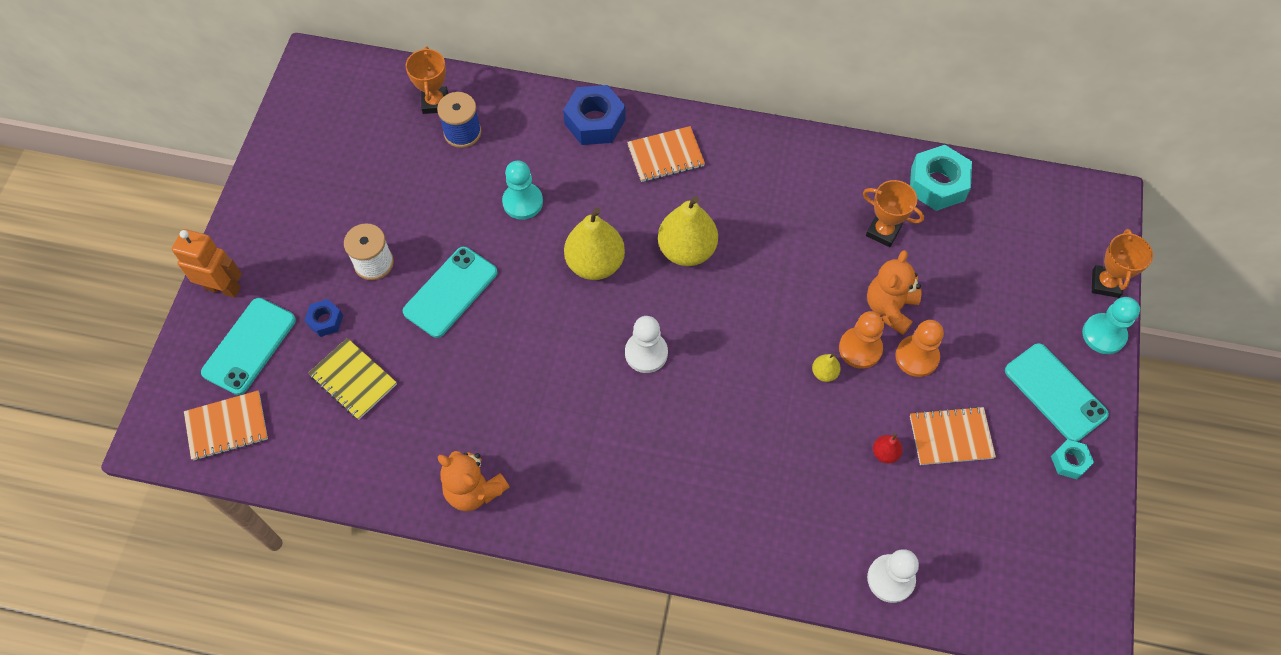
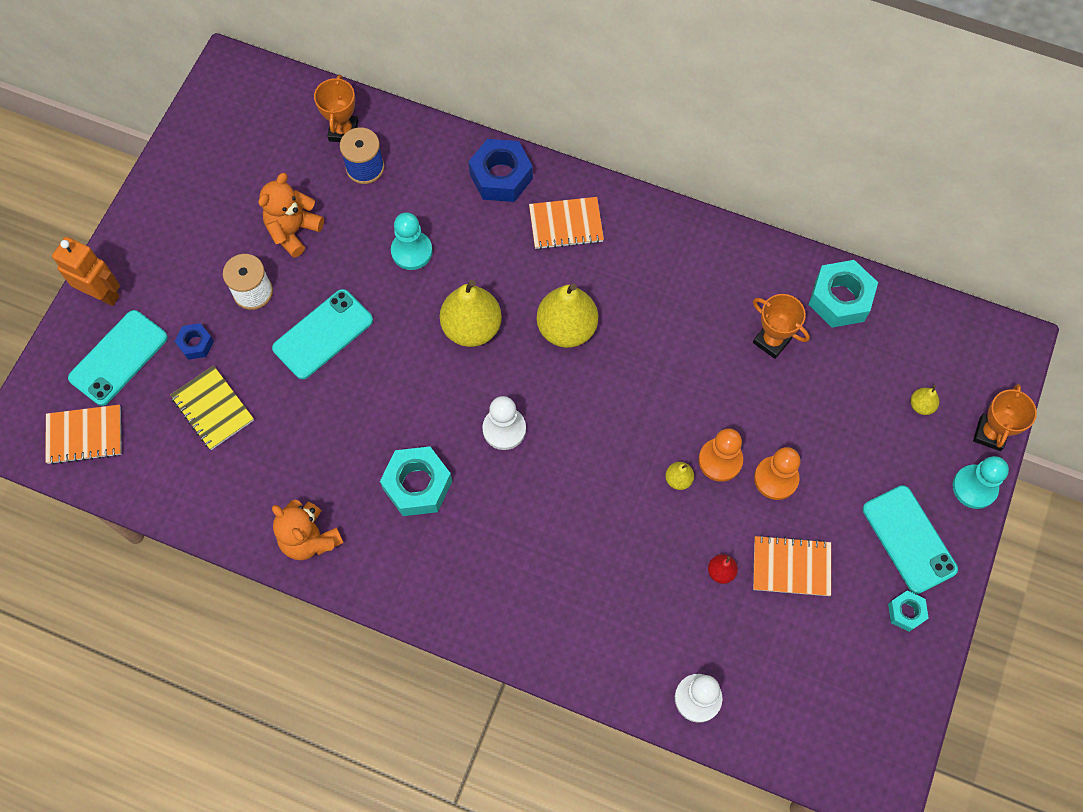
camera: 10 degrees right, 5 degrees up
orange teddy bear [867,250,921,335] -> orange teddy bear moved to [258,173,324,258]
none -> turquoise nut [380,446,452,516]
none -> yellow pear [911,385,939,415]

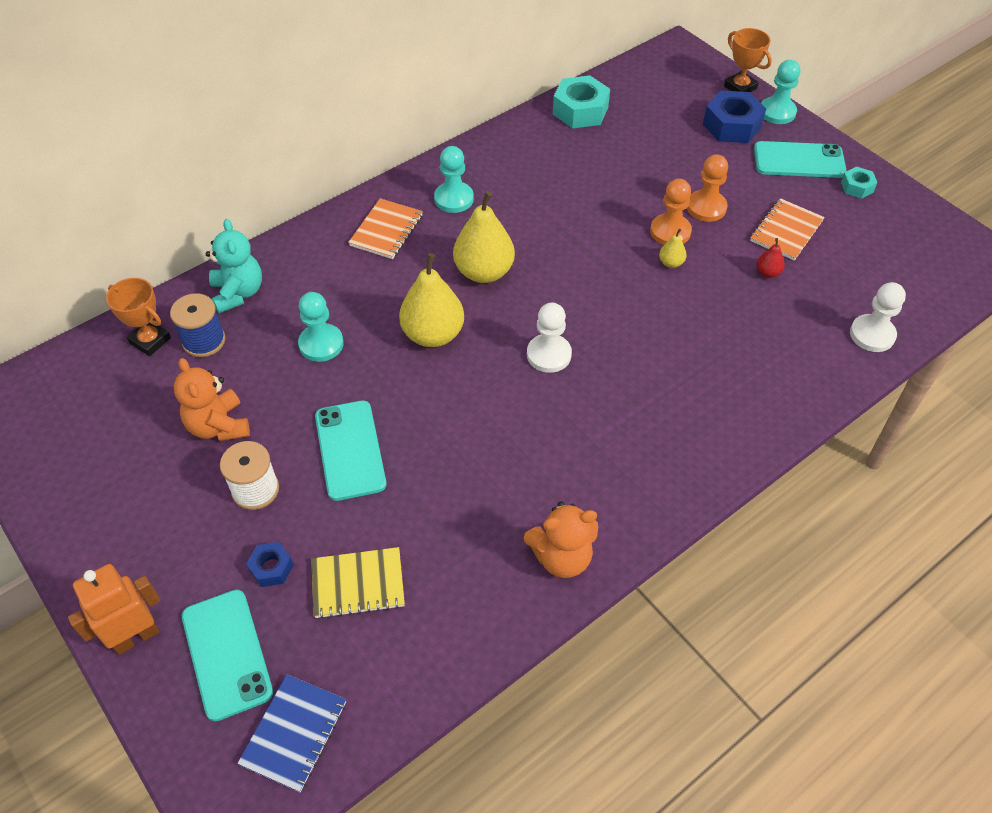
camera: 60 degrees left, 15 degrees down
orange notebook [45,405,122,465] -> blue notebook [237,674,346,792]
turquoise nut [380,446,452,516] -> none
blue nut [468,139,533,202] -> blue nut moved to [703,91,766,143]
orange trophy [753,294,810,359] -> none
yellow pear [911,385,939,415] -> none
none -> turquoise teddy bear [205,219,262,313]
none -> turquoise pawn [434,146,474,213]

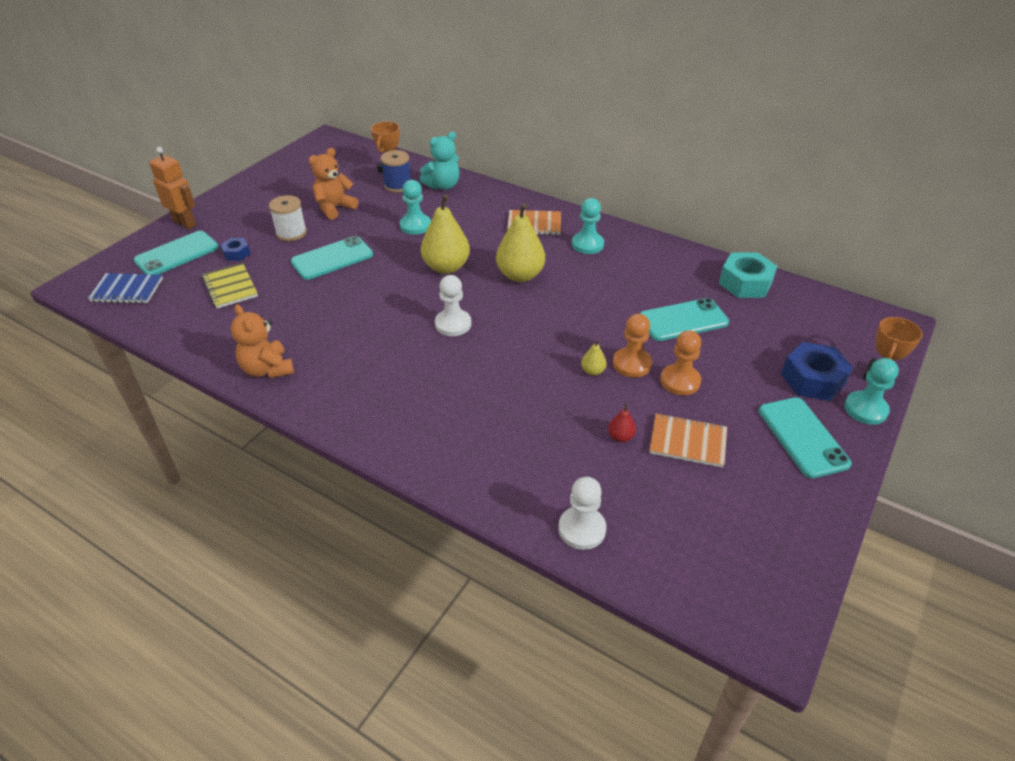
camera: 70 degrees right, 10 degrees down
turquoise nut [841,167,877,199] -> none
none -> turquoise phone [639,298,729,341]

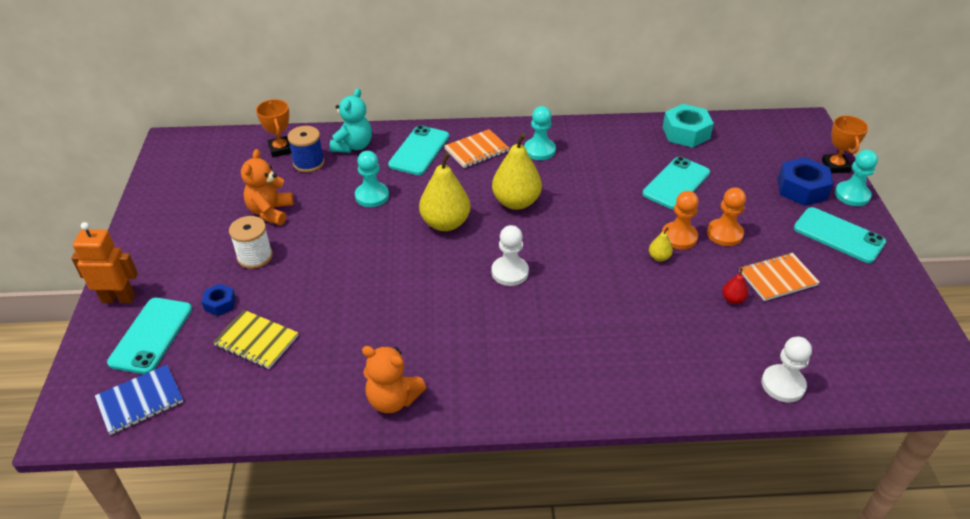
camera: 35 degrees left, 0 degrees up
turquoise phone [291,236,373,280] -> turquoise phone moved to [388,125,449,175]

